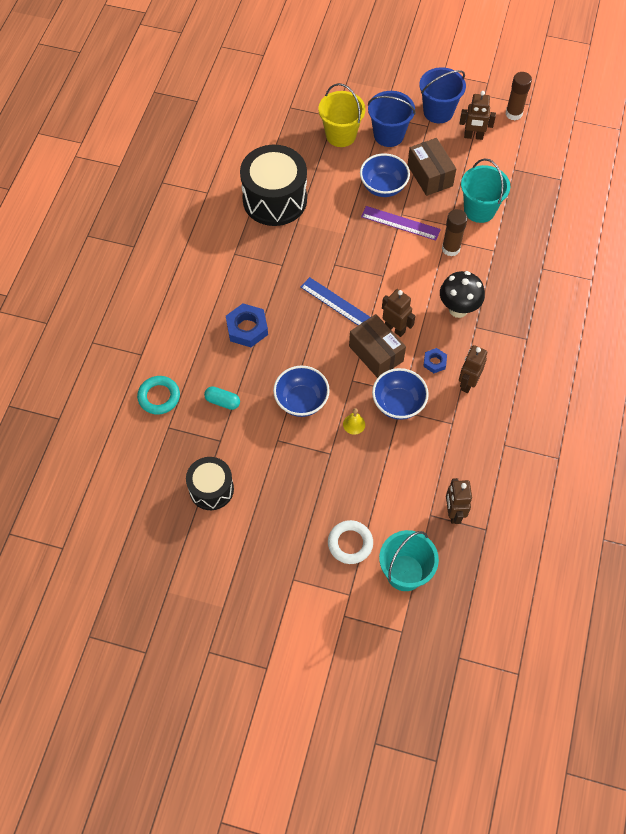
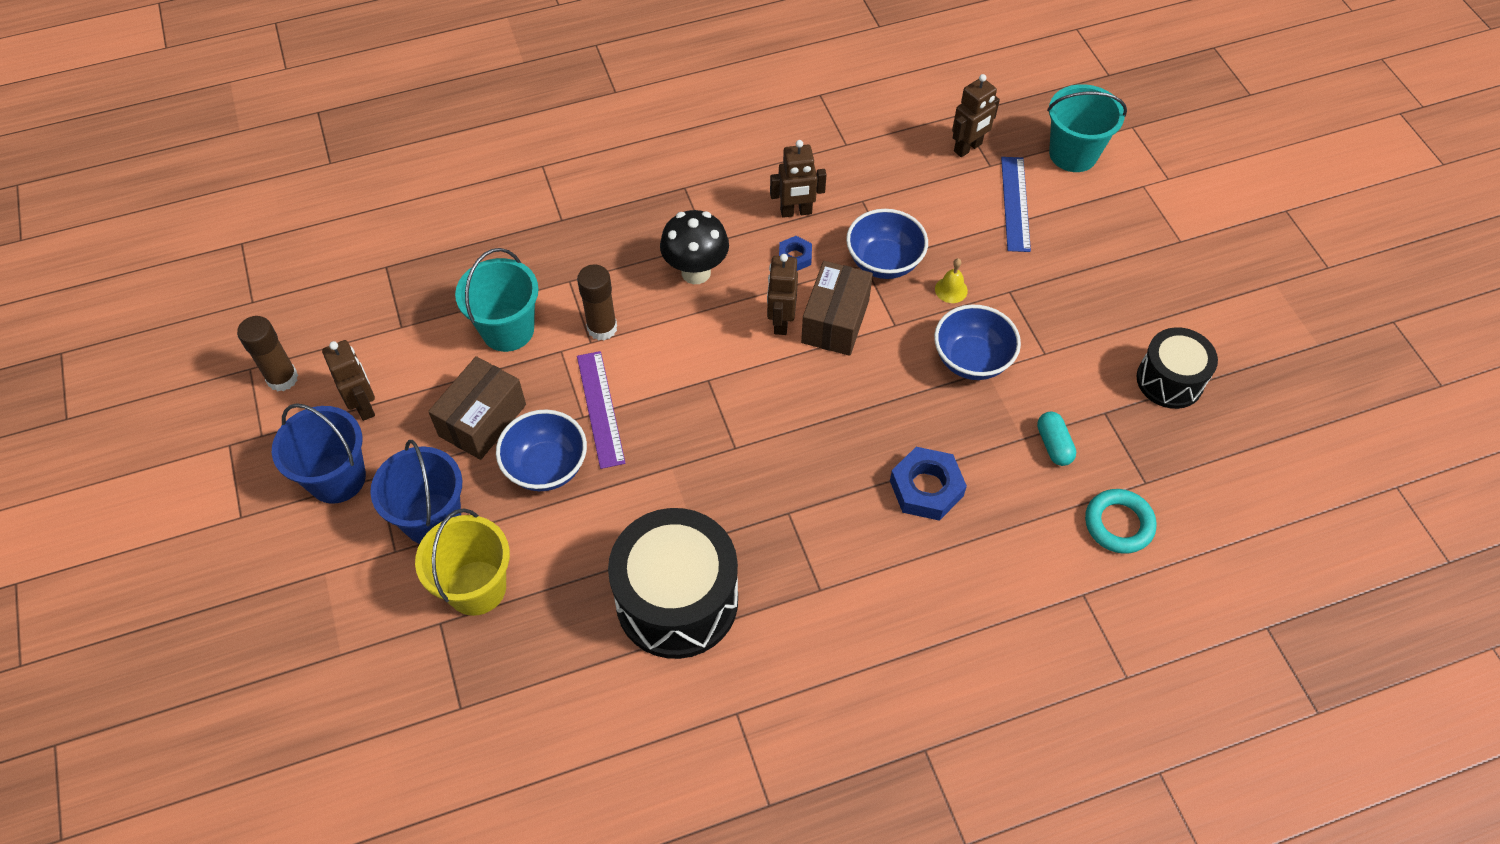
camera: 125 degrees left, 5 degrees down
blue ruler [300,277,371,326] -> blue ruler moved to [1001,157,1031,252]
white ring [328,520,373,564] -> none

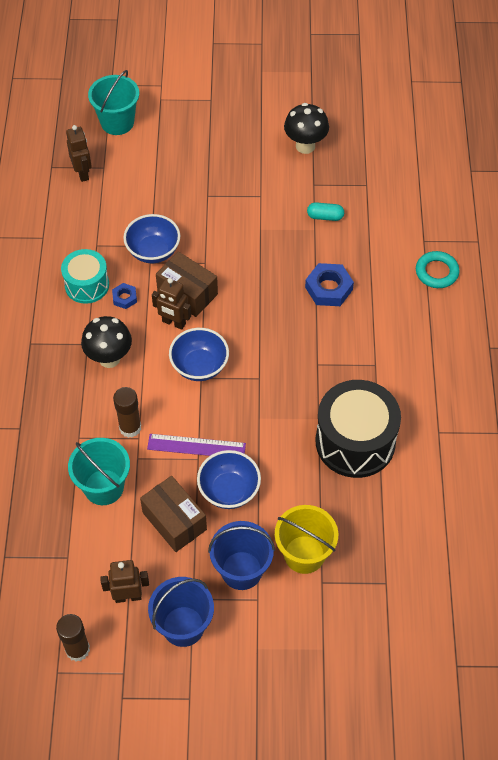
camera: 70 degrees left, 0 degrees up
brown robot [770,140,827,218] -> turquoise drum [61,249,109,304]
blue bowl [934,305,1021,380] -> blue bowl moved to [169,328,229,381]
yellow bell [935,258,968,303] -> none
blue ruler [1001,157,1031,252] -> none
turquoise ring [1085,489,1156,554] -> turquoise ring moved to [416,251,460,288]
black drum [1136,327,1218,409] -> black mushroom [284,103,329,154]

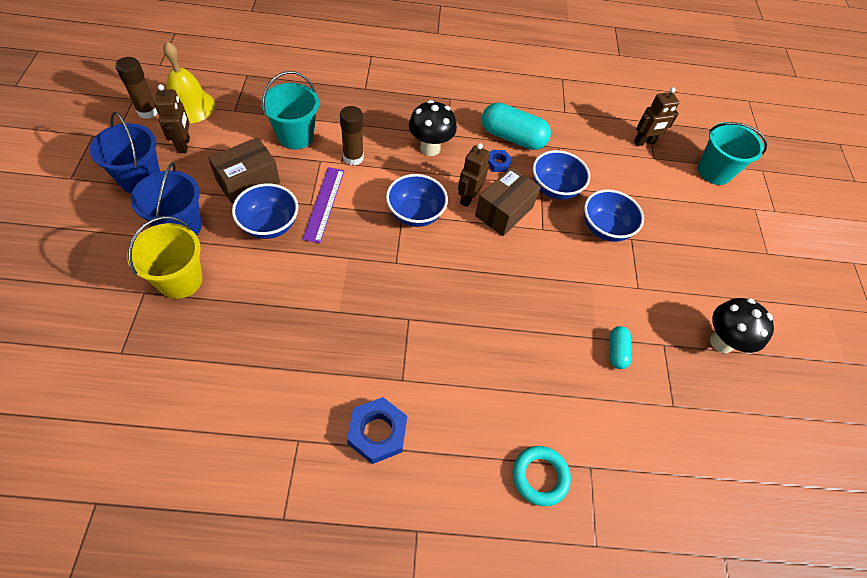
camera: 85 degrees right, 0 degrees up
turquoise drum [61,249,109,304] -> turquoise capsule [482,102,551,150]
blue nut [305,263,354,306] -> blue nut moved to [347,397,407,464]
black drum [316,380,401,478] -> none
none -> yellow bell [163,42,215,124]
none -> blue bowl [584,189,644,242]

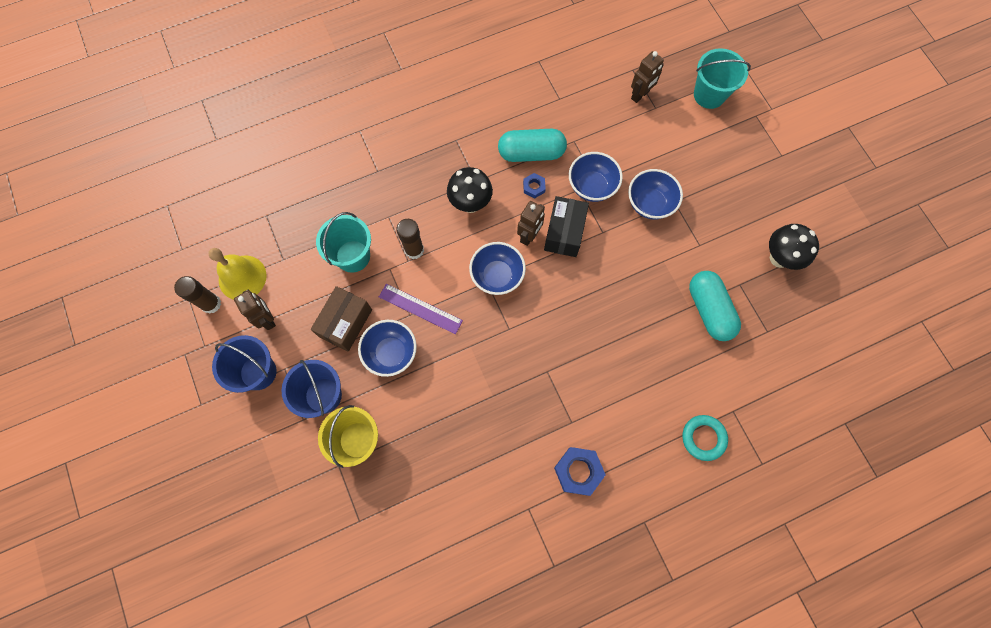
camera: 20 degrees left, 15 degrees up
purple ruler [302,167,344,243] -> purple ruler turned 45 degrees counterclockwise [379,284,463,334]
brown robot [458,143,490,207] -> brown robot turned 150 degrees counterclockwise [517,201,545,246]
brown box [475,167,541,236] -> black box [544,196,589,257]
turquoise capsule [610,326,631,369] -> turquoise capsule [689,271,741,341], size x1.94

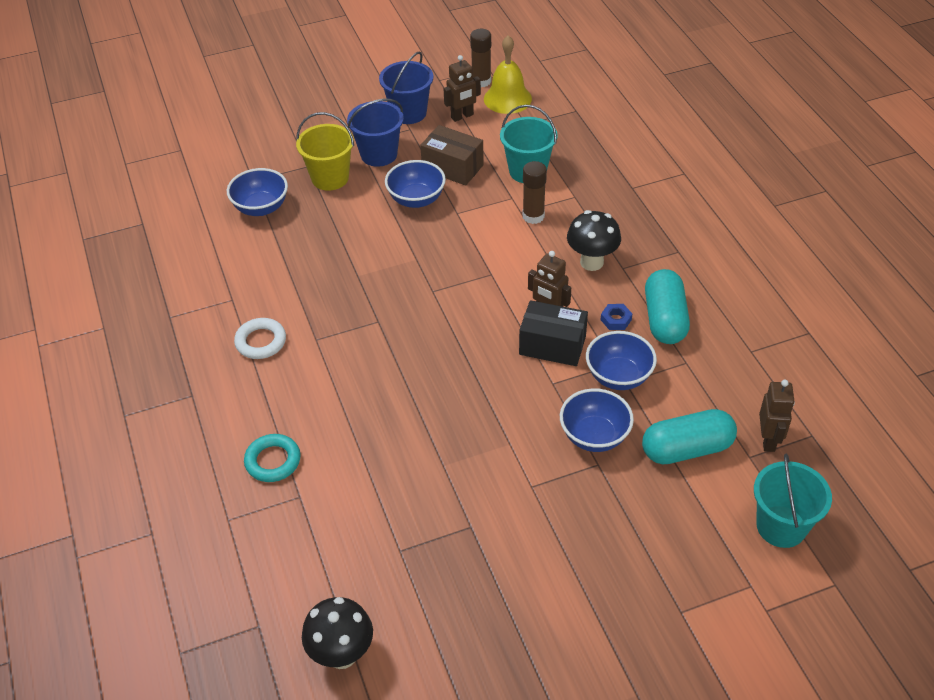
camera: 95 degrees right, 25 degrees down
purple ruler [379,284,463,334] -> none
blue bowl [469,242,526,295] -> blue bowl moved to [227,168,288,216]
blue nut [554,447,606,496] -> white ring [234,318,286,359]
brown robot [631,51,664,103] -> brown robot turned 135 degrees counterclockwise [759,380,795,452]
turquoise capsule [689,271,741,341] -> turquoise capsule moved to [642,409,737,464]
black mushroom [769,224,819,270] -> black mushroom moved to [302,597,373,669]

